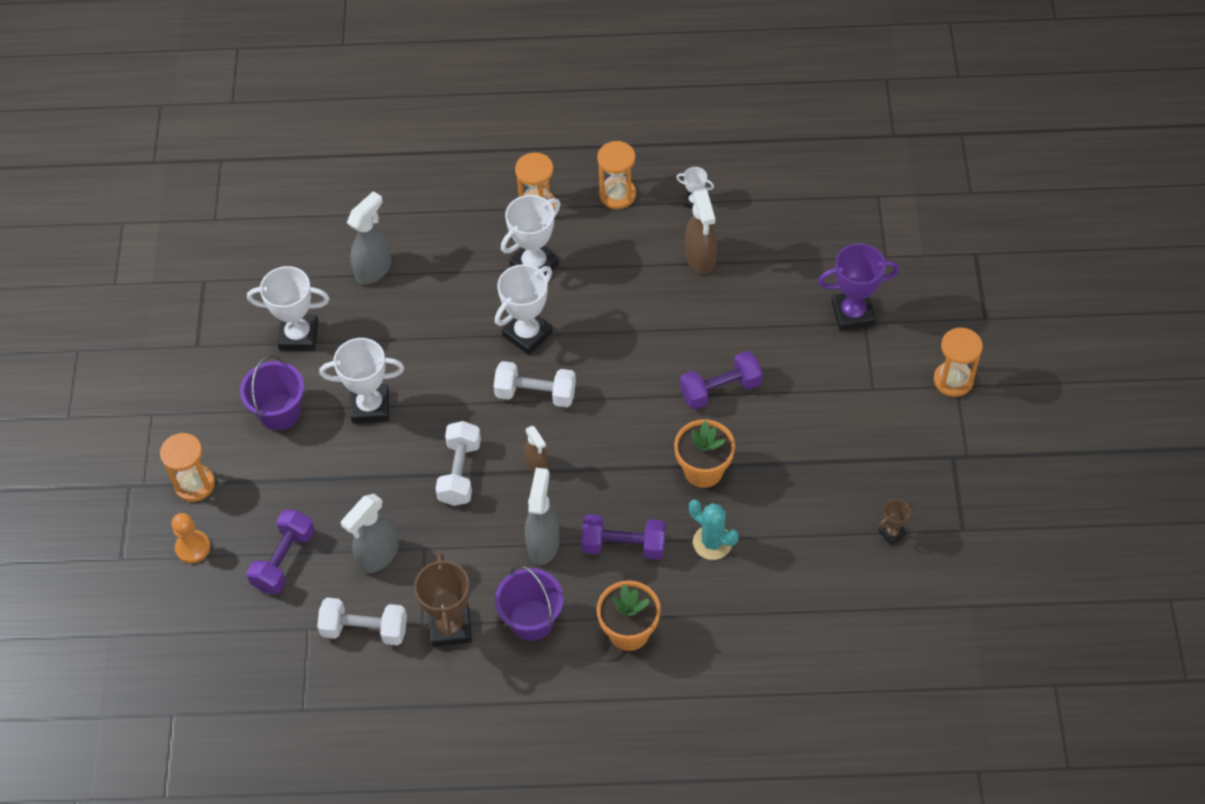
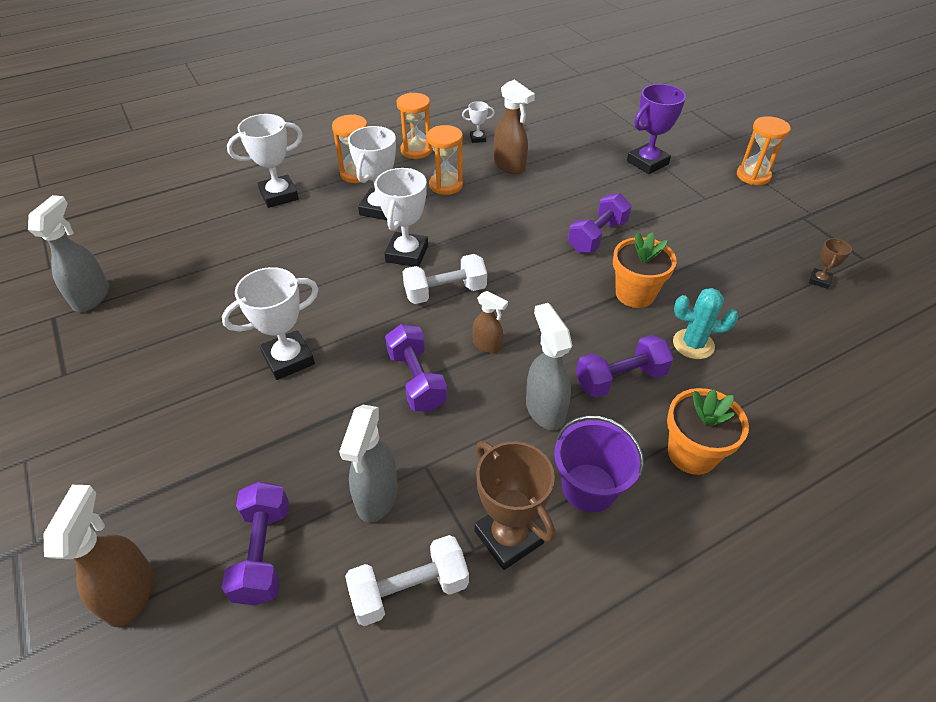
camera: 30 degrees left, 10 degrees down
orange hourglass [160,433,215,502] -> orange hourglass moved to [427,125,463,195]
orange pawn [171,513,210,563] -> brown spray bottle [44,485,154,627]
purple bucket [240,355,304,430] -> none
white trophy [247,266,329,351] -> white trophy moved to [227,114,303,208]
grey spray bottle [347,191,391,285] -> grey spray bottle moved to [28,195,109,312]
white dumbbell [436,421,481,506] -> purple dumbbell [385,324,448,412]

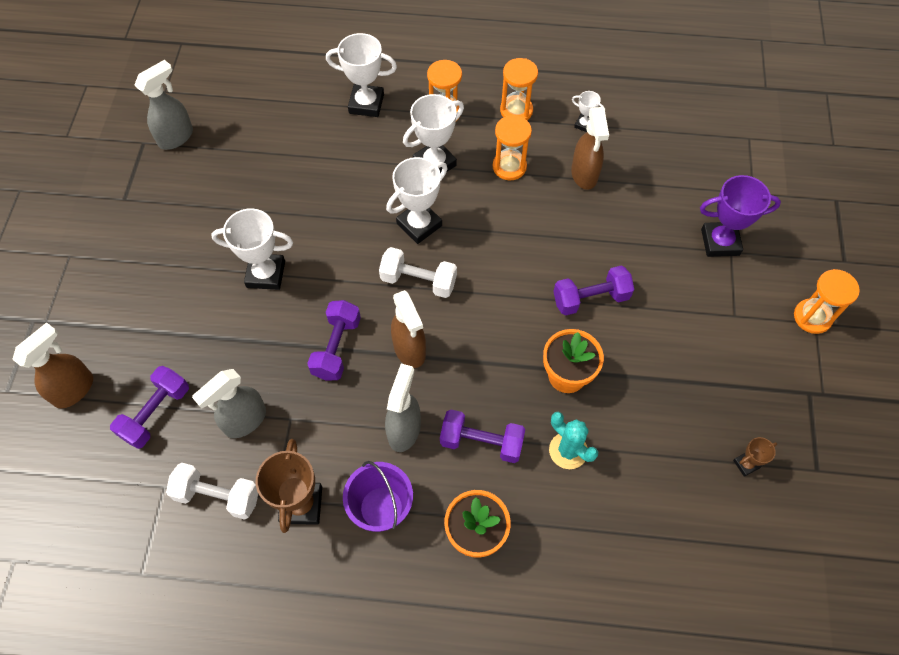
camera: 35 degrees right, 15 degrees up
brown spray bottle [473,291,508,353] -> brown spray bottle [391,290,426,368], size x1.63

